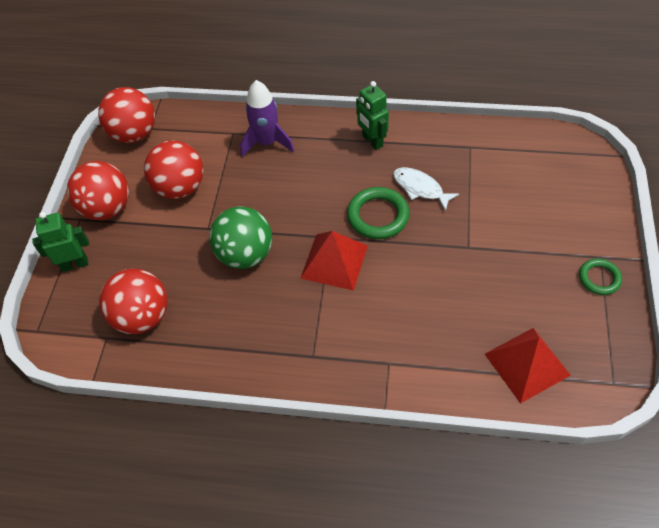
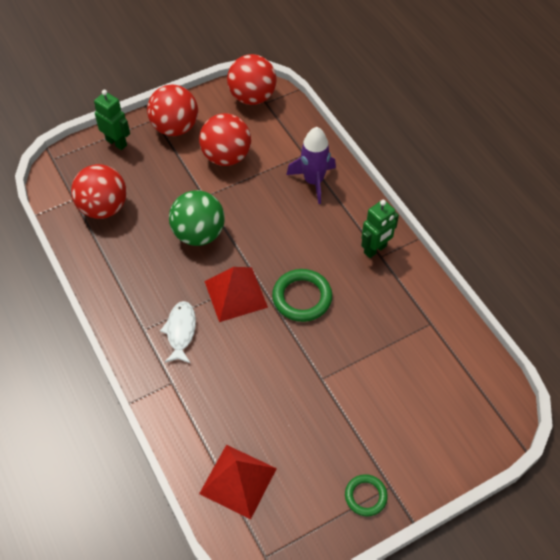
camera: 50 degrees right, 0 degrees up
green robot [356,81,389,150] -> green robot turned 150 degrees counterclockwise [361,200,399,258]
white fish [393,167,459,211] -> white fish moved to [160,301,196,363]

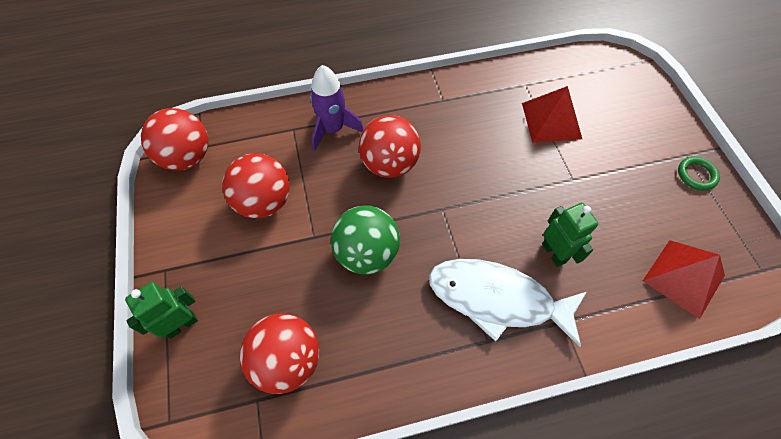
camera: 75 degrees left, 5 degrees up
red ball [147,84,198,136] -> red ball moved to [359,115,421,178]
white fish [160,301,196,363] -> white fish [429,259,587,347], size x1.88
red pyramid [204,267,268,322] -> red pyramid moved to [522,86,582,143]
green ring [272,269,332,322] -> none
green robot [361,200,399,258] -> green robot moved to [542,203,598,267]

